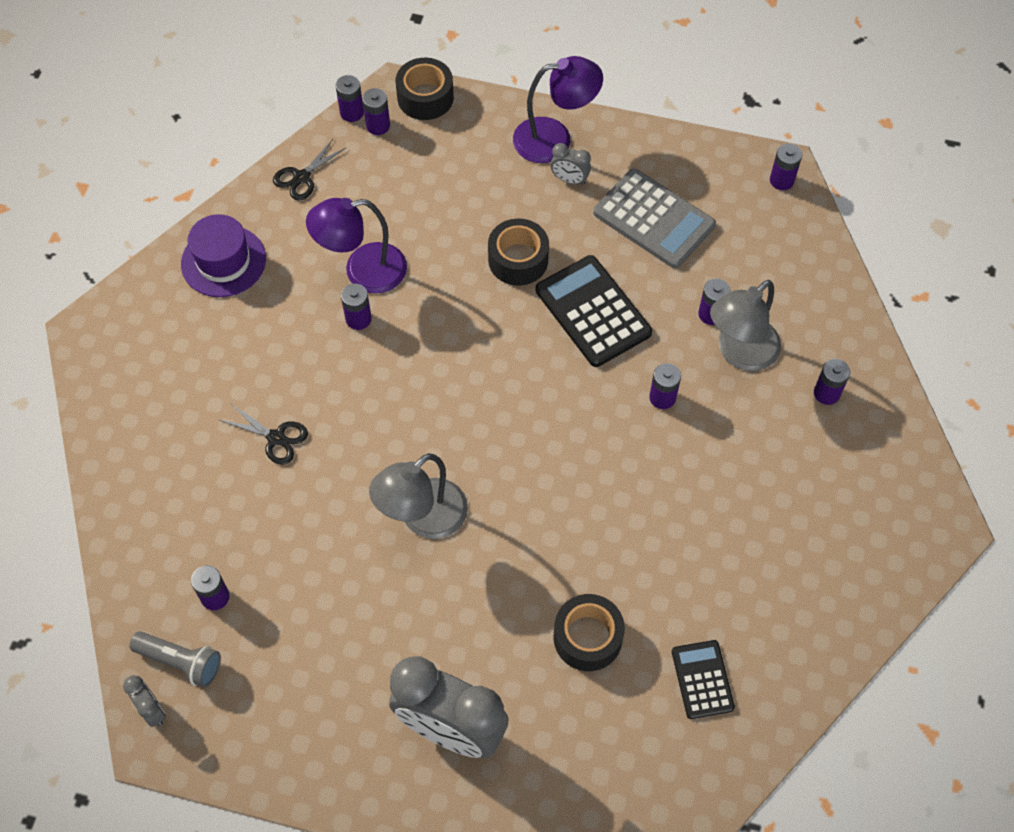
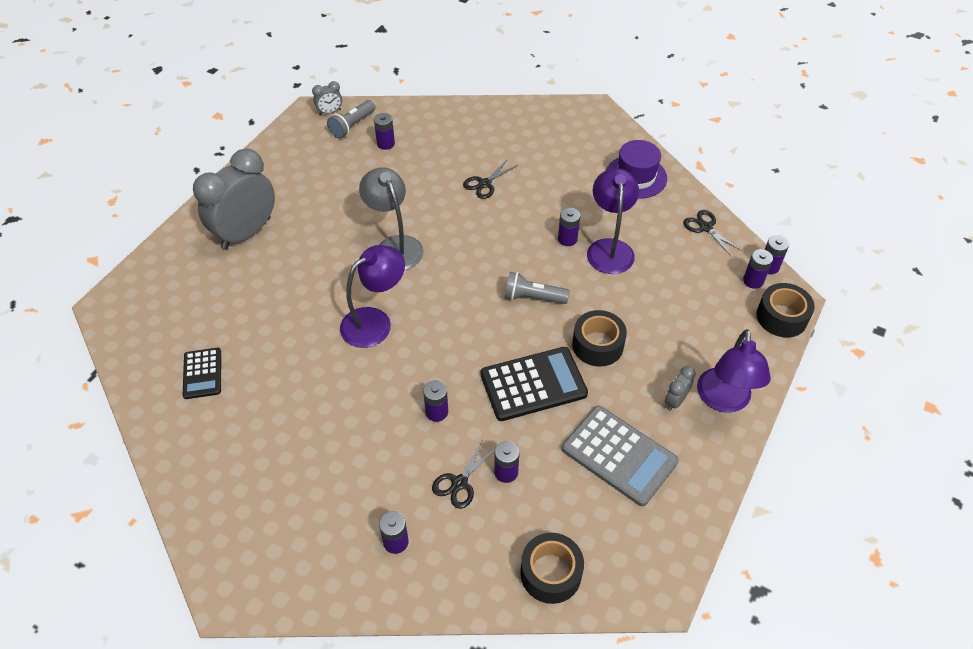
camera: 105 degrees right, 10 degrees down
black tape [554,594,625,671] -> black tape moved to [520,533,584,604]
grey calculator [593,169,716,268] -> grey calculator turned 105 degrees counterclockwise [562,406,679,506]
black calculator [672,640,735,719] -> black calculator turned 75 degrees clockwise [183,348,221,399]
grey lamp [710,280,781,371] -> black scissors [432,439,495,509]
purple battery [770,144,802,190] -> none
none -> purple lamp [340,245,405,348]
none -> grey flashlight [504,272,570,304]

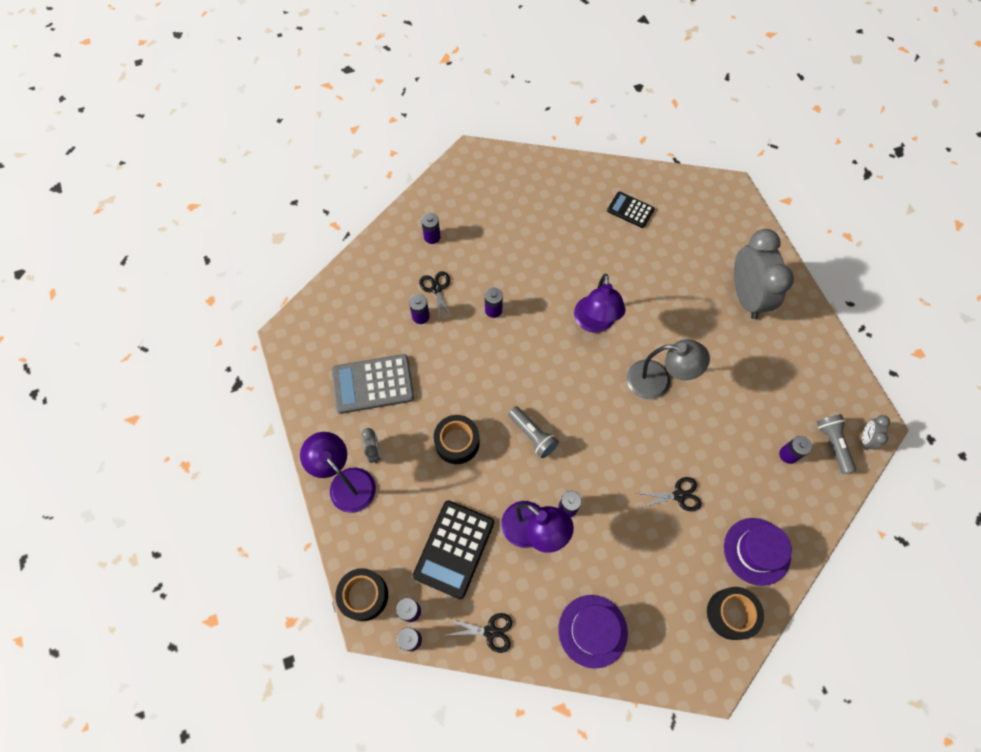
camera: 130 degrees right, 15 degrees up
black scissors [463,159,518,199] -> black scissors turned 90 degrees clockwise [637,477,701,512]
black calculator [480,347,588,421] -> black calculator moved to [413,500,494,599]
grey flashlight [504,272,570,304] -> grey flashlight turned 90 degrees clockwise [508,406,559,458]
black tape [520,533,584,604] -> black tape moved to [707,587,764,640]
none -> purple hat [724,518,792,586]

